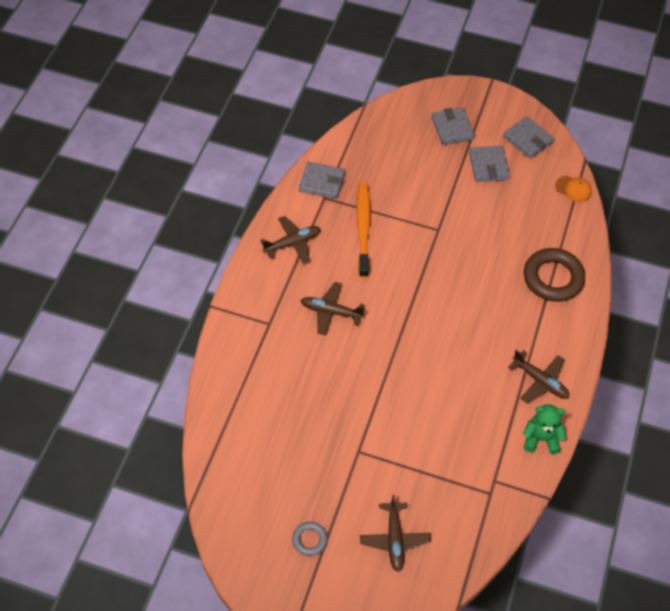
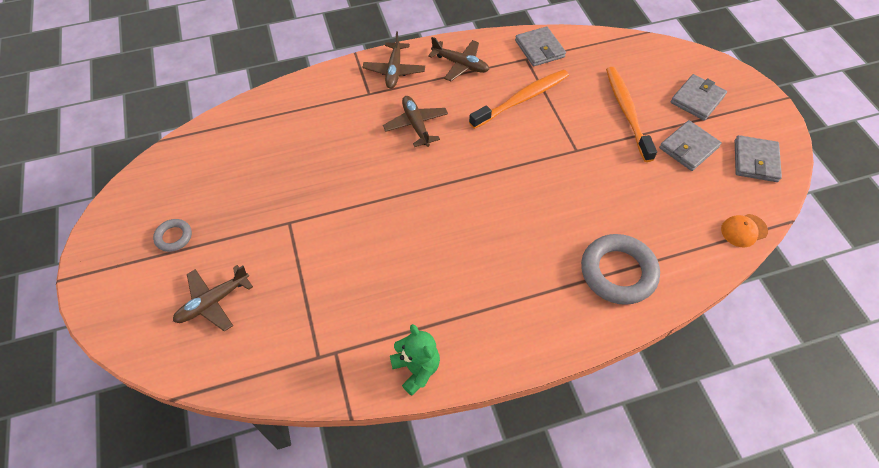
camera: 55 degrees right, 0 degrees up
brown plane [508,350,569,403] -> brown plane moved to [362,31,425,89]
brown ring [524,248,585,302] -> grey ring [581,234,660,305]
orange cap [555,176,592,202] -> orange cap turned 75 degrees clockwise [721,214,768,247]
none -> orange toothbrush [606,67,657,162]

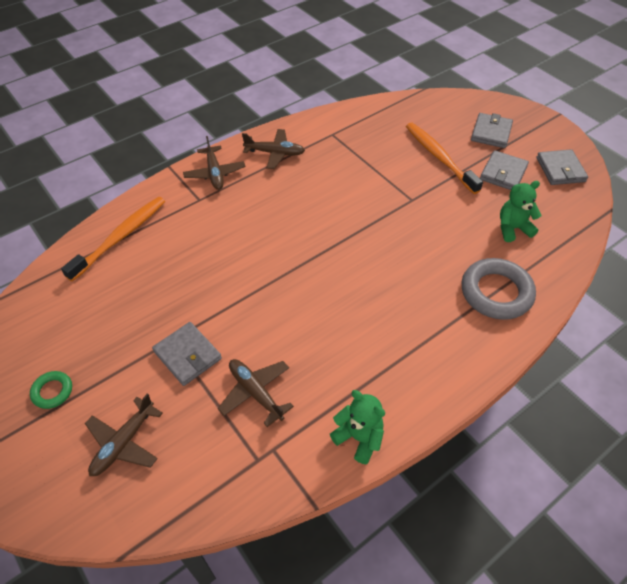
camera: 20 degrees left, 5 degrees down
grey ring [153,219,192,252] -> green ring [30,371,72,409]
brown plane [383,96,448,147] -> brown plane moved to [218,359,294,427]
orange toothbrush [469,69,569,129] -> orange toothbrush moved to [61,197,165,282]
grey wallet [515,26,566,67] -> grey wallet moved to [152,322,222,386]
orange cap [721,214,768,247] -> none
none -> green teddy bear [500,181,542,242]

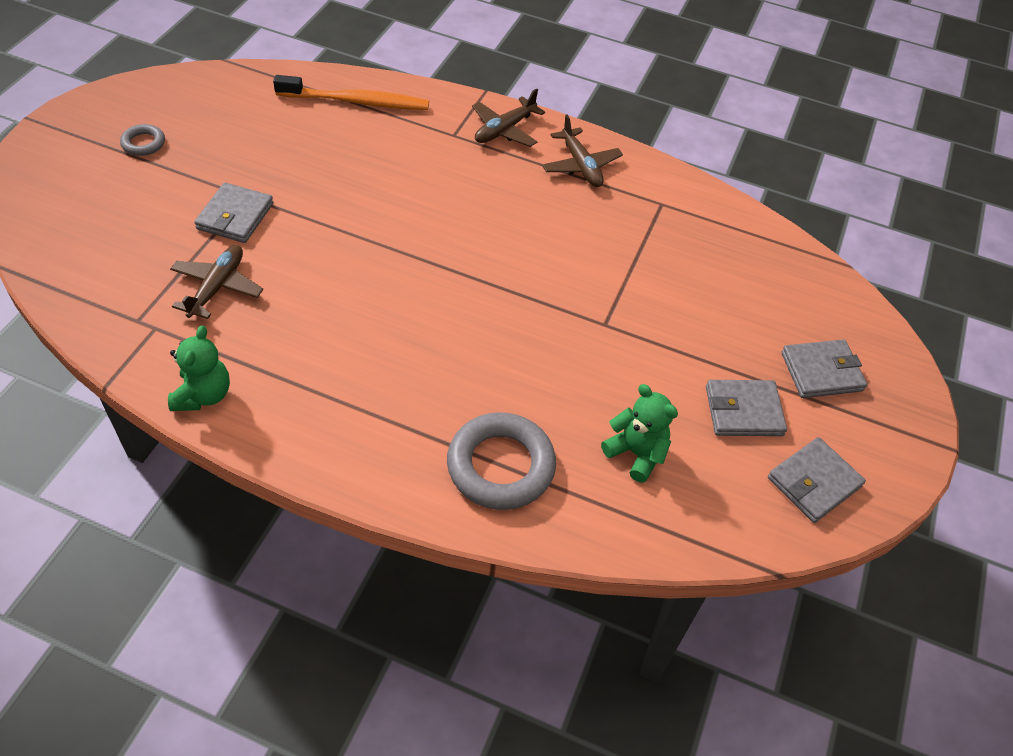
camera: 55 degrees right, 0 degrees up
green ring [30,371,72,409] -> grey ring [120,124,165,156]
brown plane [85,393,163,476] -> none
orange toothbrush [406,123,483,194] -> none

